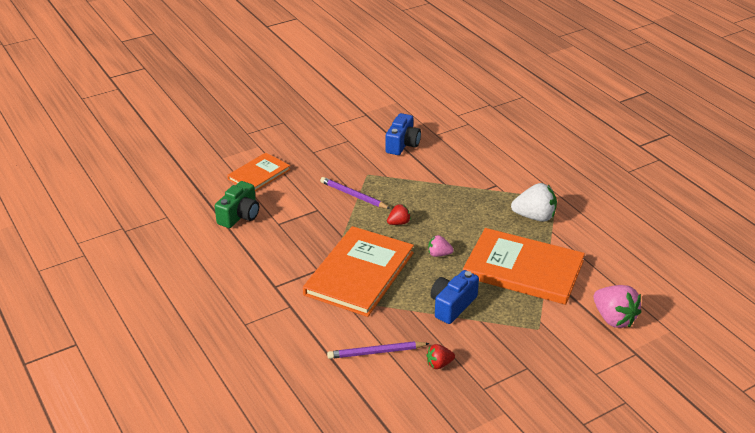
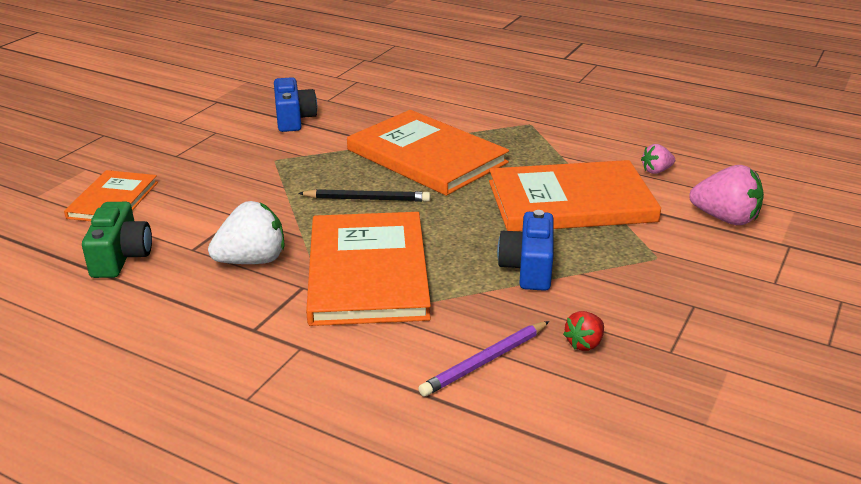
camera: 30 degrees left, 5 degrees down
purple pencil [320,177,391,209] -> none
red strawberry [387,204,411,225] -> black pencil [298,189,430,202]
pink strawberry [428,235,454,257] -> pink strawberry moved to [641,144,675,174]
white strawberry [511,183,557,222] -> white strawberry moved to [208,201,284,264]
none -> orange book [347,110,509,196]

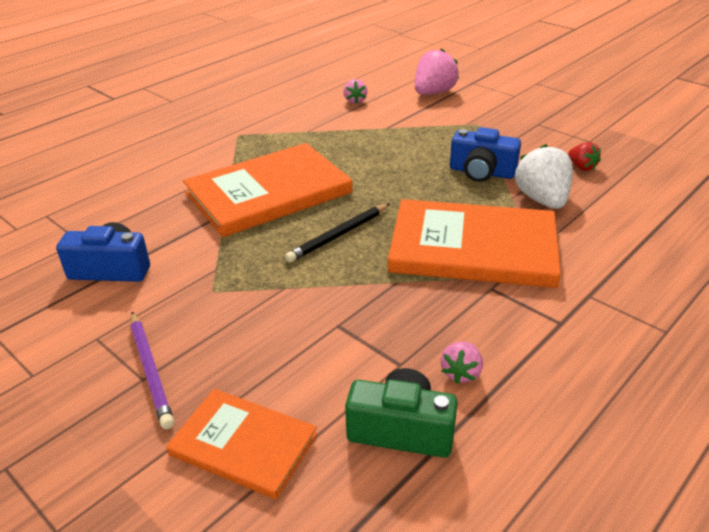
camera: 75 degrees left, 5 degrees up
white strawberry [208,201,284,264] -> white strawberry moved to [515,144,573,209]
black pencil [298,189,430,202] -> black pencil turned 150 degrees counterclockwise [285,204,389,263]
purple pencil [418,321,550,397] -> purple pencil moved to [130,312,174,429]
orange book [489,160,661,231] -> none
none -> pink strawberry [441,341,483,384]

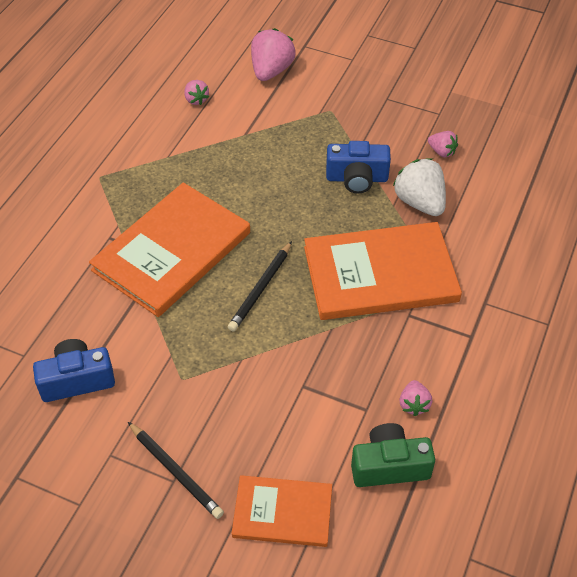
camera: 20 degrees left, 15 degrees up
purple pencil [130,312,174,429] -> black pencil [128,422,224,519]
red strawberry [568,142,601,171] -> pink strawberry [428,131,458,157]

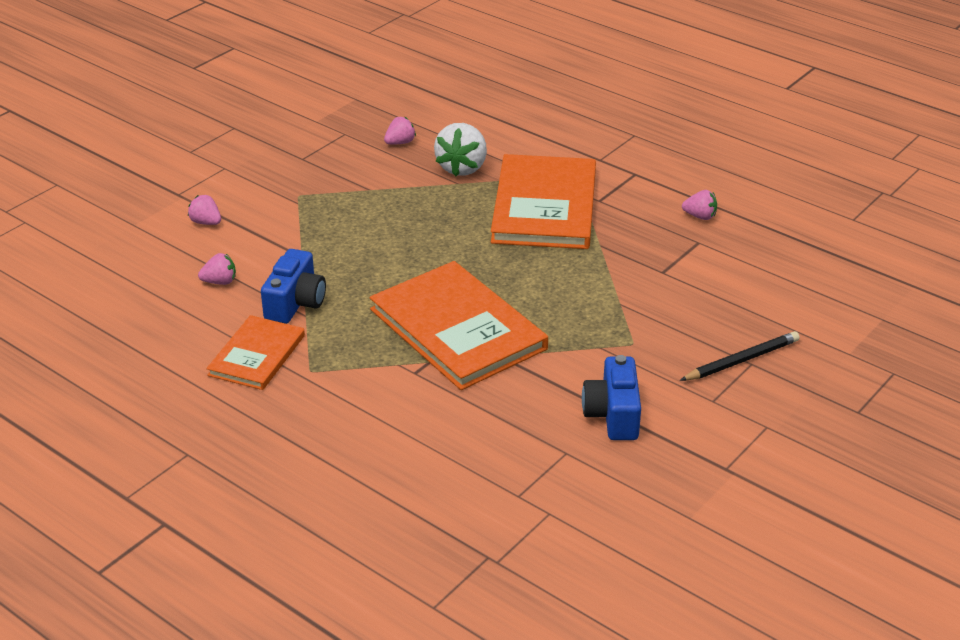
camera: 75 degrees left, 15 degrees down
black pencil [228,241,292,332] -> none
orange book [232,475,332,547] -> orange book moved to [206,315,305,390]
pink strawberry [251,28,296,81] -> pink strawberry [188,195,221,225], size x0.54
blue camera [326,141,391,193] -> blue camera moved to [261,249,326,324]
green camera [351,423,435,487] -> none
white strawberry [393,158,446,216] -> white strawberry turned 60 degrees counterclockwise [434,123,487,176]

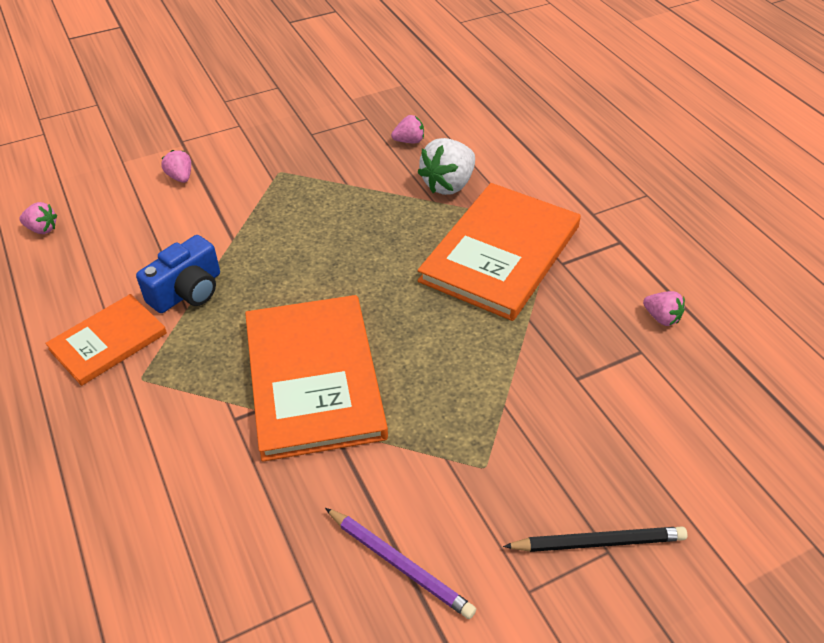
camera: 25 degrees right, 10 degrees up
pink strawberry [198,253,236,285] -> pink strawberry moved to [20,202,57,234]
blue camera [582,355,641,440] -> purple pencil [325,508,476,619]

